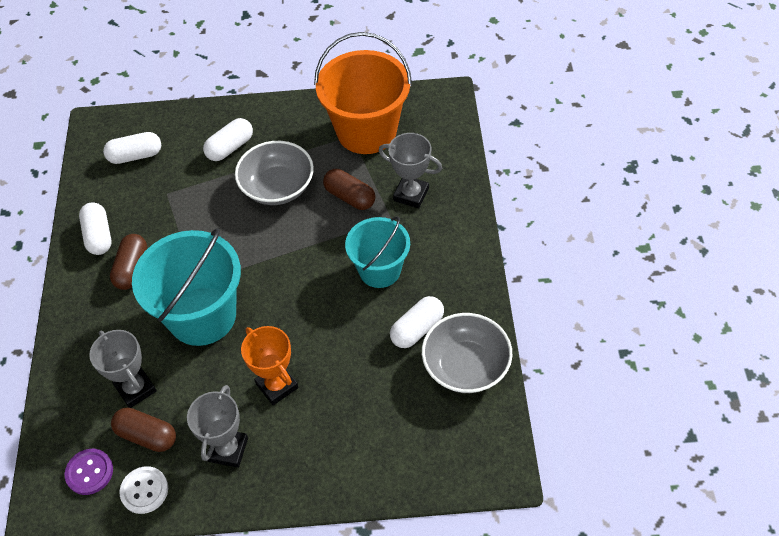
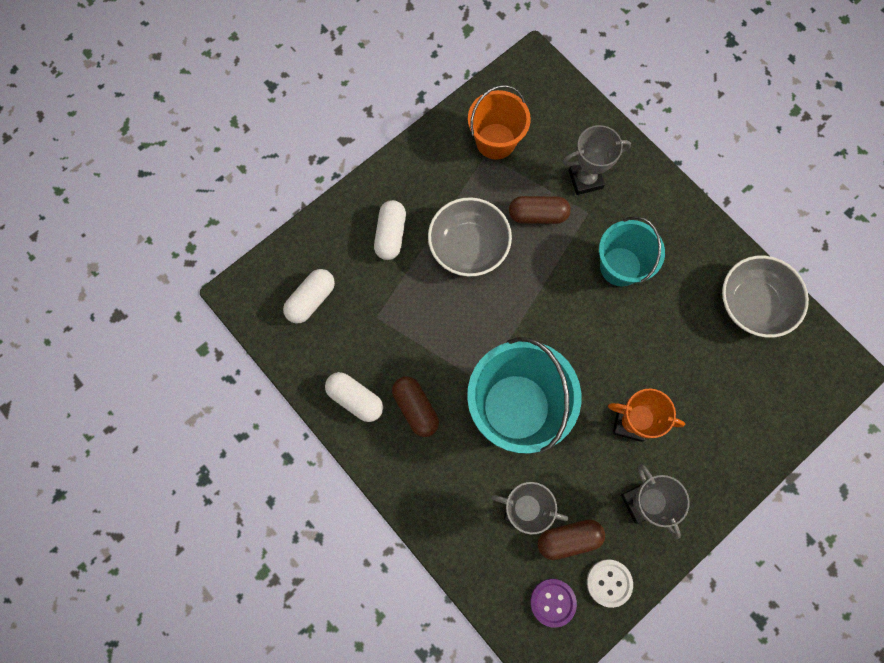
camera: 40 degrees left, 20 degrees up
orange bucket [314,32,412,154] -> orange bucket [468,85,531,160], size x0.63
white capsule [390,296,444,348] -> none

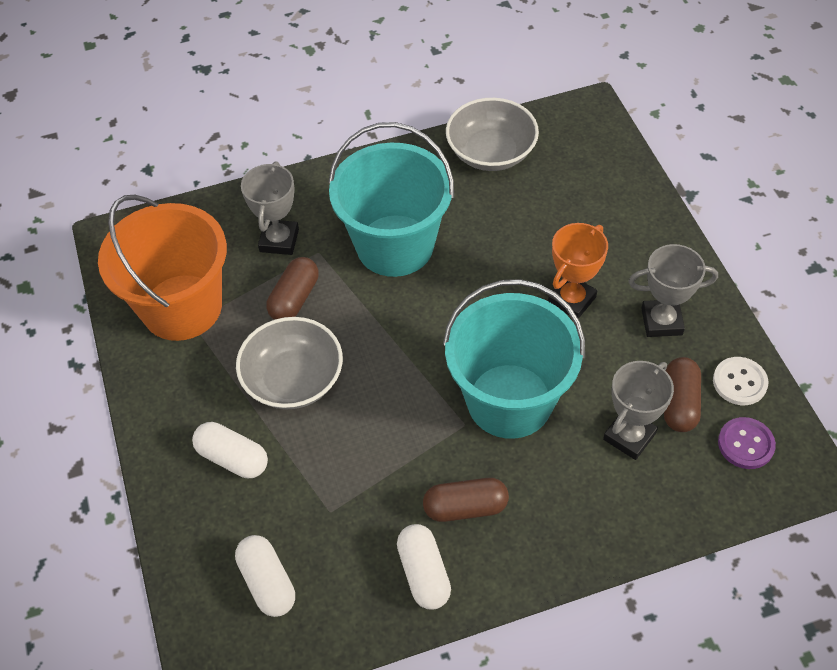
camera: 65 degrees left, 20 degrees down
white capsule [325,372,383,422] -> white capsule turned 75 degrees counterclockwise [397,524,451,609]
orange bucket [468,85,531,160] -> orange bucket [98,195,227,341], size x1.58
turquoise bucket [599,216,665,286] -> turquoise bucket [328,122,454,277], size x1.58

